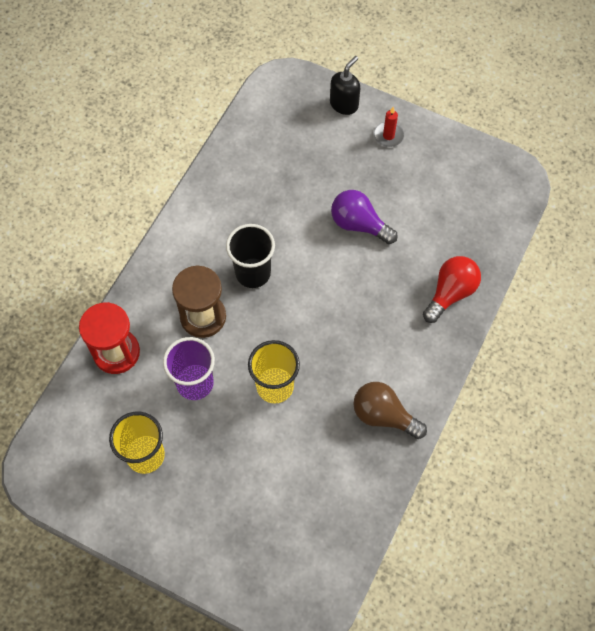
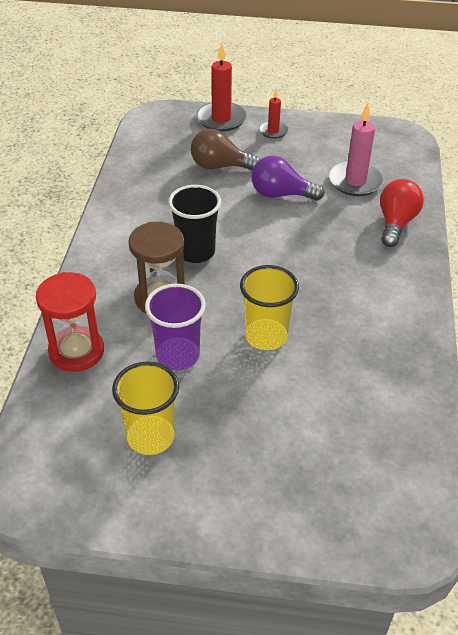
camera: 20 degrees left, 20 degrees down
black soap dispenser [330,56,360,115] -> red candle [196,44,247,132]
brown light bulb [353,382,427,439] -> brown light bulb moved to [191,129,260,170]
none -> pink candle [329,103,384,196]

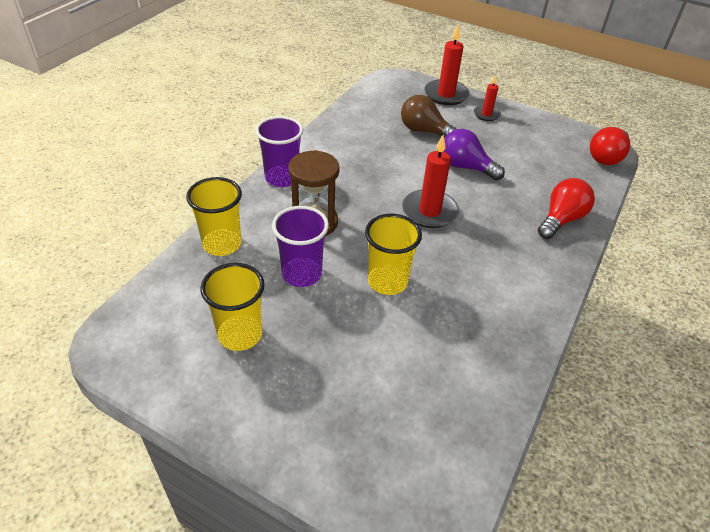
camera: 20 degrees right, 0 degrees up
red hourglass [36,272,104,372] -> yellow cup [186,177,242,256]
black cup [168,185,221,263] -> none
pink candle [329,103,384,196] -> none
none -> purple cup [255,116,303,187]
none -> red candle [402,135,459,228]
none -> red light bulb [590,127,630,165]

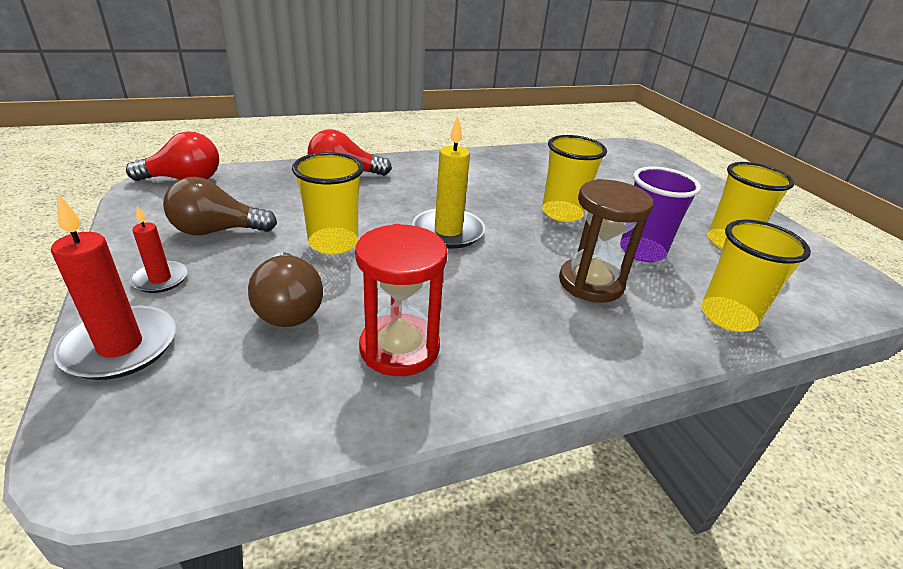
camera: 140 degrees left, 10 degrees down
purple cup [255,116,303,187] -> none
red candle [402,135,459,228] -> yellow candle [412,116,485,249]
purple light bulb [443,129,505,180] -> yellow cup [292,152,364,255]
none -> brown light bulb [163,177,277,235]
none -> red hourglass [355,224,448,376]

